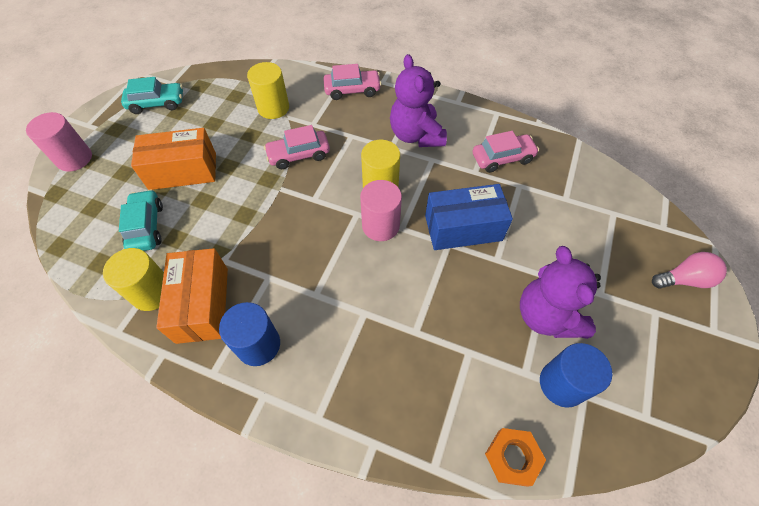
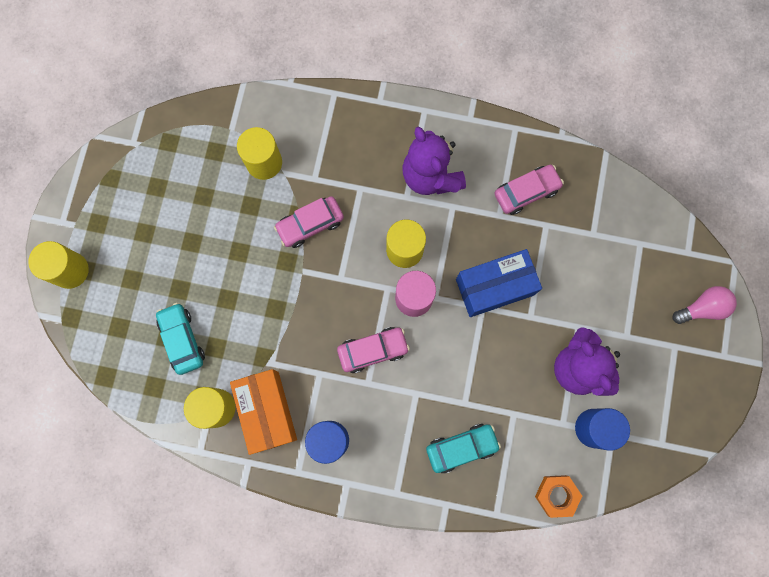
camera: 10 degrees left, 20 degrees up
pink cylinder [26,112,92,172] -> yellow cylinder [28,241,89,289]
turquoise car [121,77,183,114] -> turquoise car moved to [426,424,501,473]
orange box [131,128,216,190] -> none
pink car [323,64,382,100] -> pink car moved to [337,327,410,373]

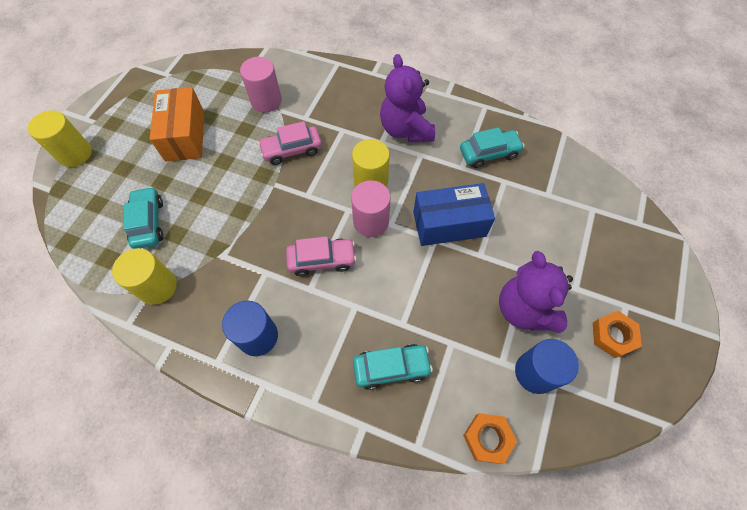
camera: 10 degrees right, 15 degrees down
orange box [230,369,297,455] -> orange box moved to [150,87,204,162]
yellow cylinder [237,127,282,180] -> pink cylinder [240,57,282,113]
pink car [495,165,564,215] -> turquoise car [460,127,525,168]
pink light bulb [673,286,737,324] -> none
none -> orange nut [593,311,642,358]

